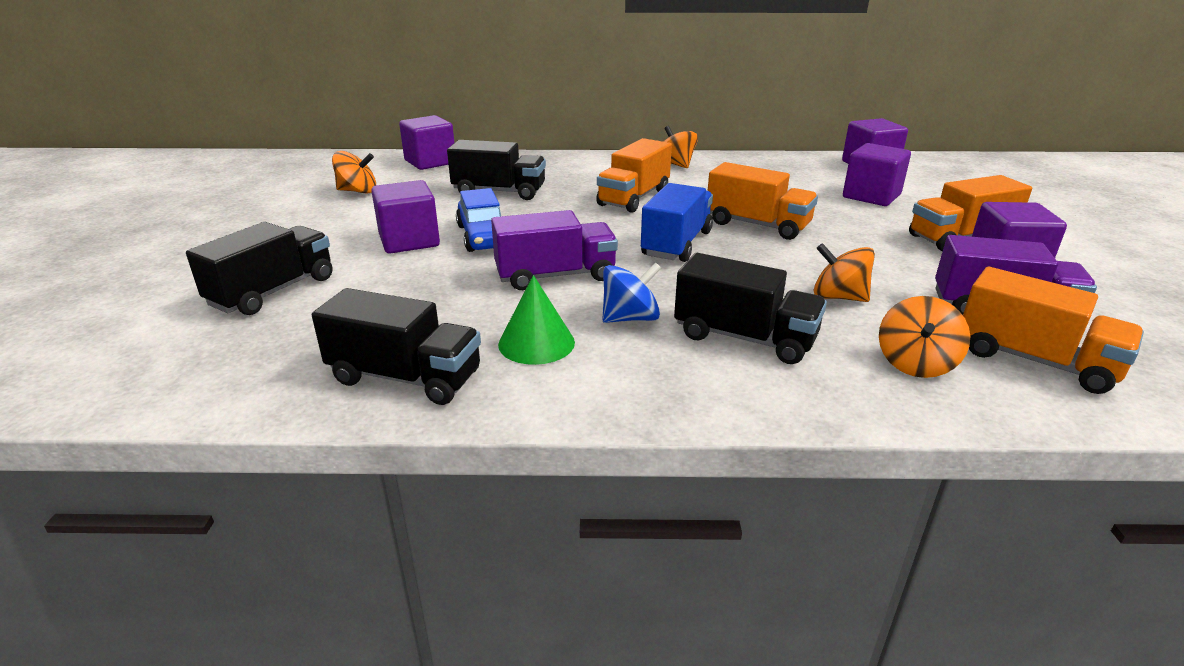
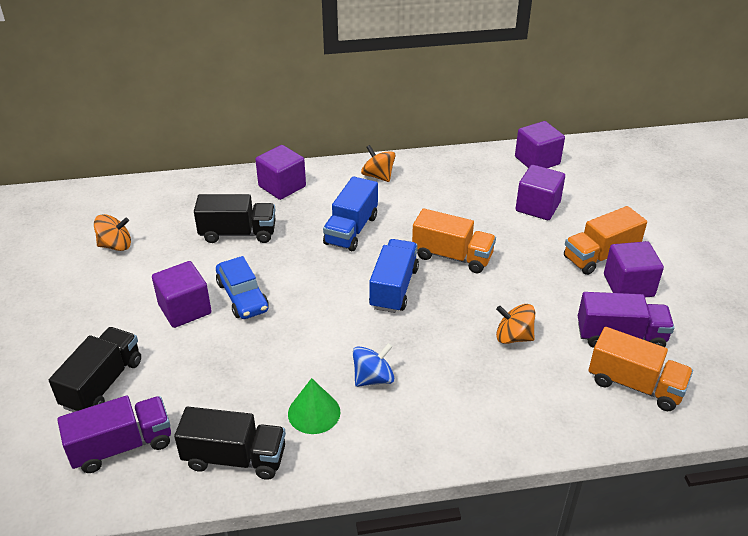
camera: 10 degrees left, 10 degrees up
purple cube [399,115,454,170] -> purple cube moved to [255,145,306,200]
purple truck [491,210,618,290] -> purple truck moved to [57,395,171,473]
orange truck [596,138,672,213] -> blue truck [323,176,378,251]
black truck [674,253,827,364] -> none
orange spinning top [879,296,970,378] -> none

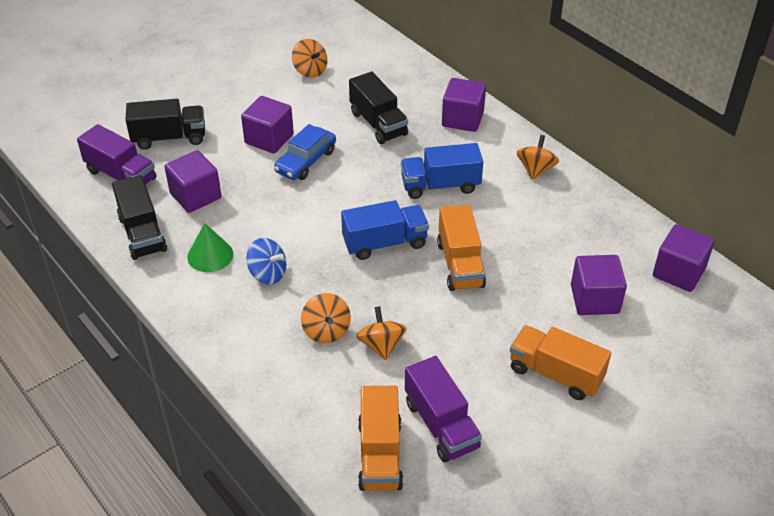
camera: 60 degrees right, 5 degrees up
purple cube [604,241,664,297] -> purple cube moved to [165,150,222,213]
none -> orange spinning top [301,293,351,343]

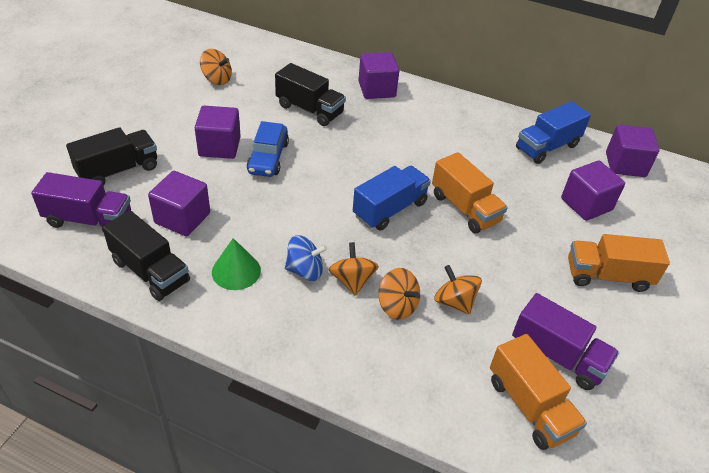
camera: 30 degrees left, 0 degrees up
blue truck [401,143,483,199] -> blue truck moved to [516,101,591,164]
orange spinning top [517,135,559,180] -> orange spinning top moved to [329,242,379,296]

